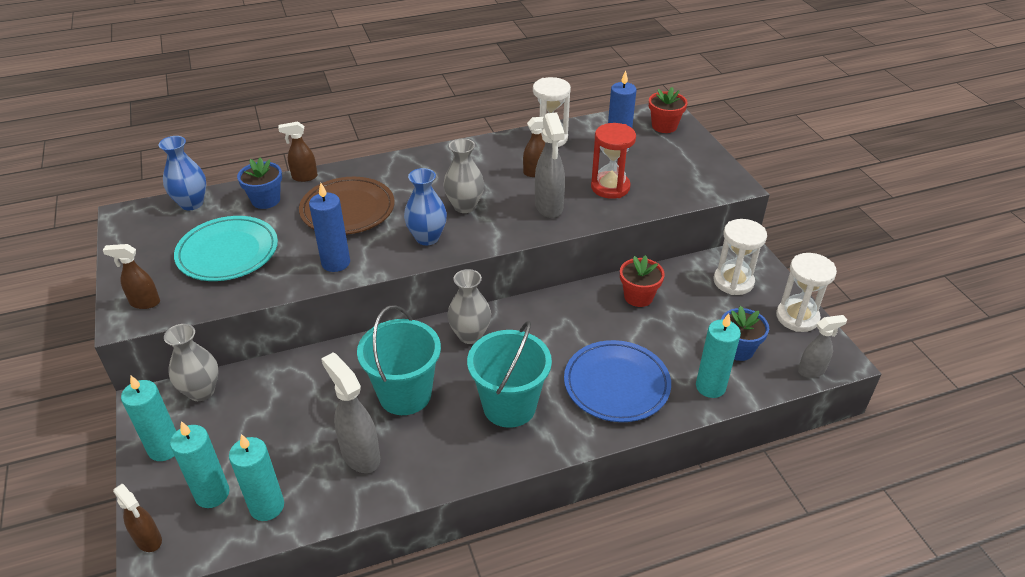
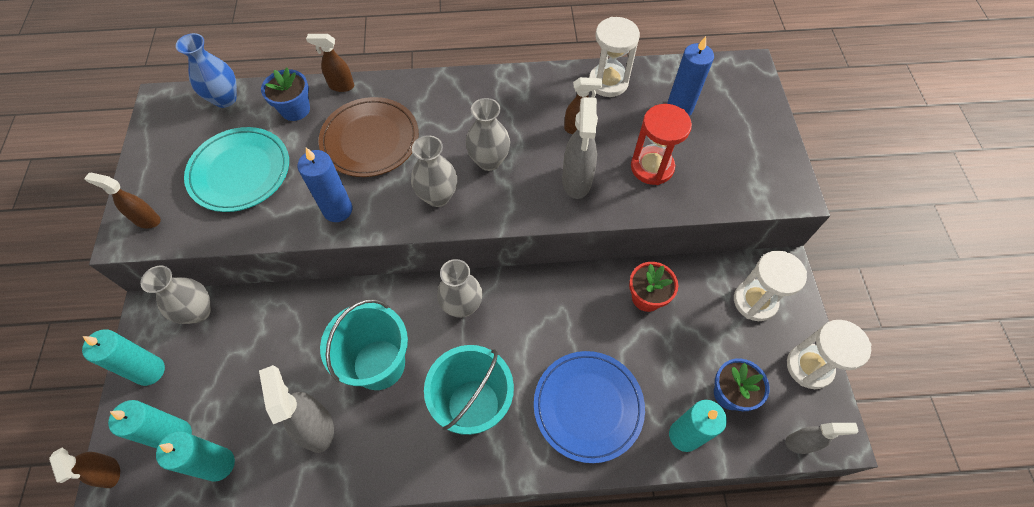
camera: 15 degrees right, 20 degrees up
blue vase [404,168,447,245] -> grey vase [411,135,457,207]
red flower pot [649,87,688,133] -> none

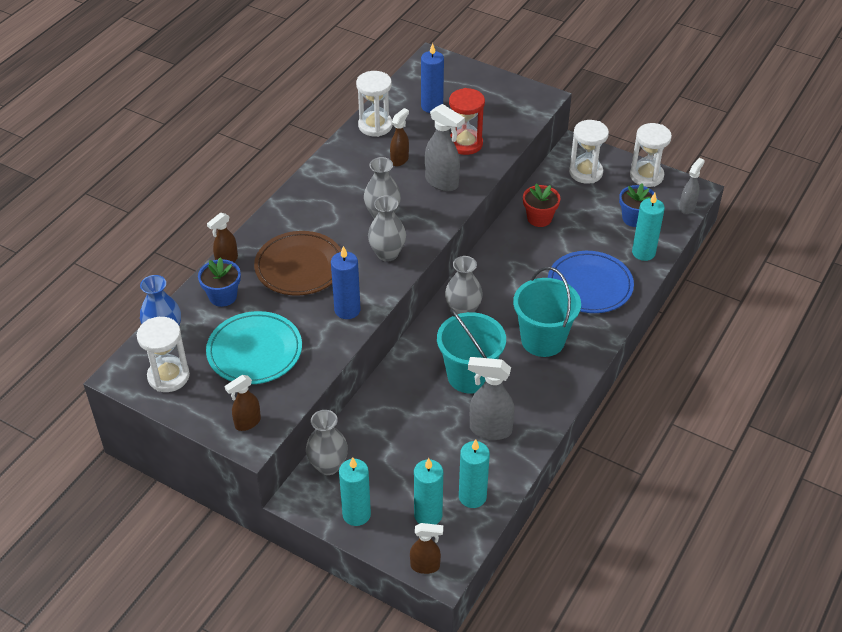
camera: 55 degrees left, 15 degrees down
none -> white hourglass [137,317,190,392]

